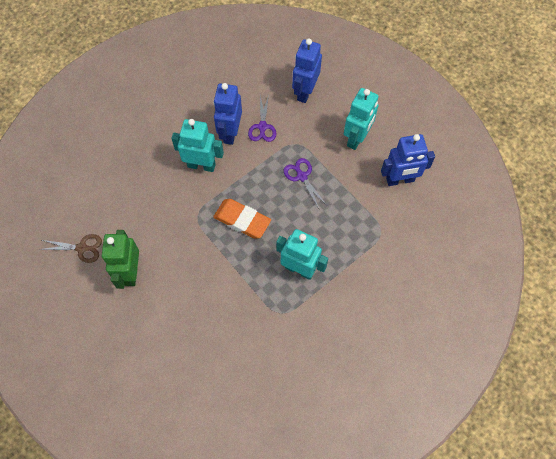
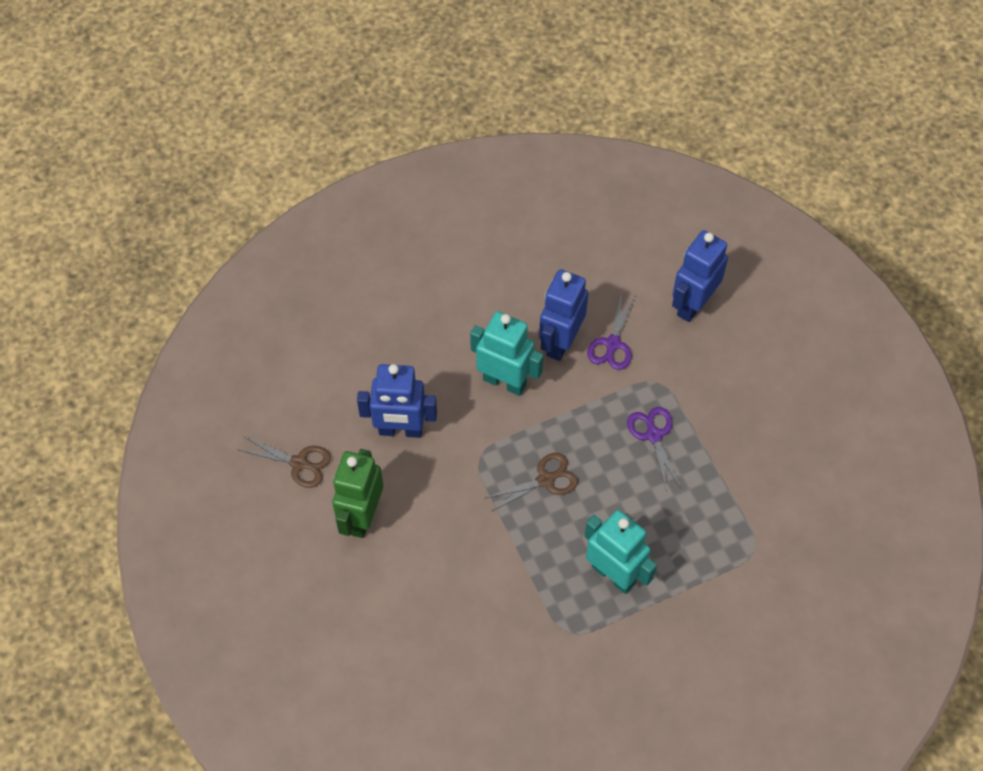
camera: 15 degrees right, 5 degrees down
orange eraser [213,199,271,239] -> brown scissors [486,453,578,511]
turquoise robot [344,88,379,150] -> none
blue robot [381,134,435,186] -> blue robot moved to [357,364,437,438]

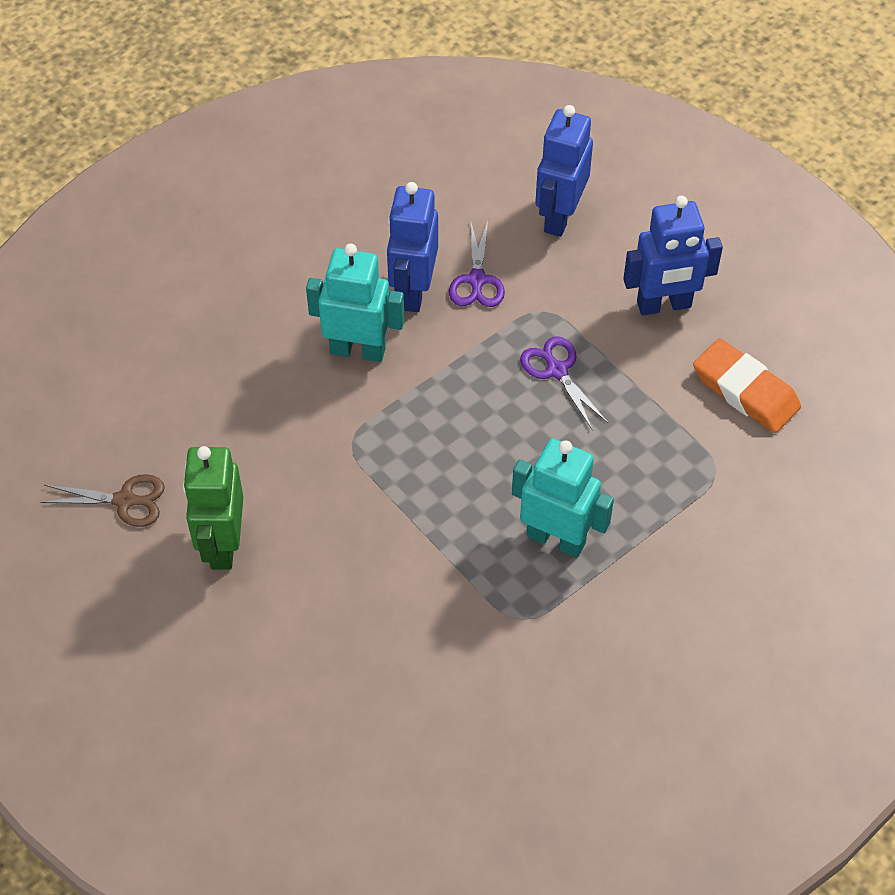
camera: 15 degrees left, 5 degrees down
blue robot [357,364,437,438] -> blue robot moved to [623,196,723,315]
brown scissors [486,453,578,511] -> none
none -> orange eraser [693,338,801,433]

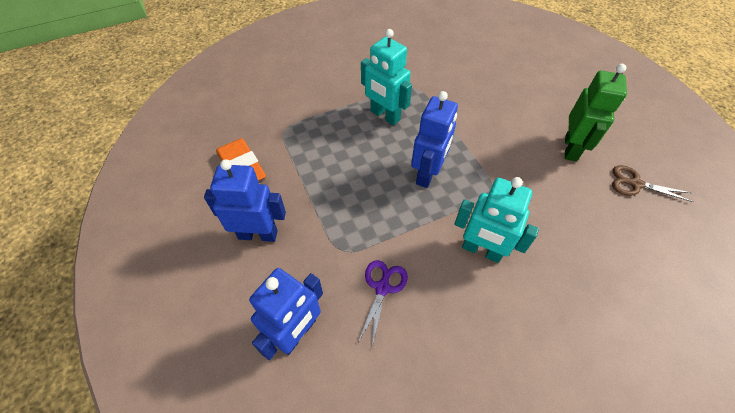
camera: 165 degrees left, 0 degrees up
blue robot [387,182,438,312] -> blue robot moved to [411,91,458,188]
purple scissors [520,336,608,431] -> none

